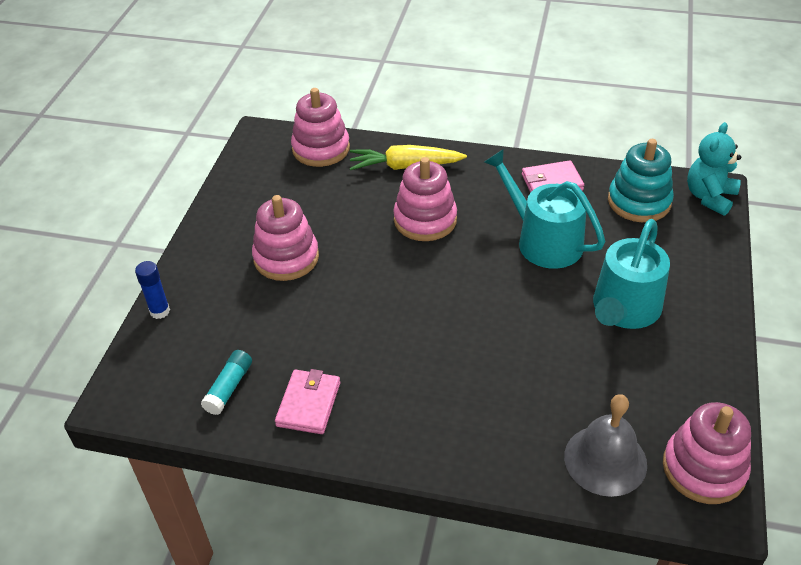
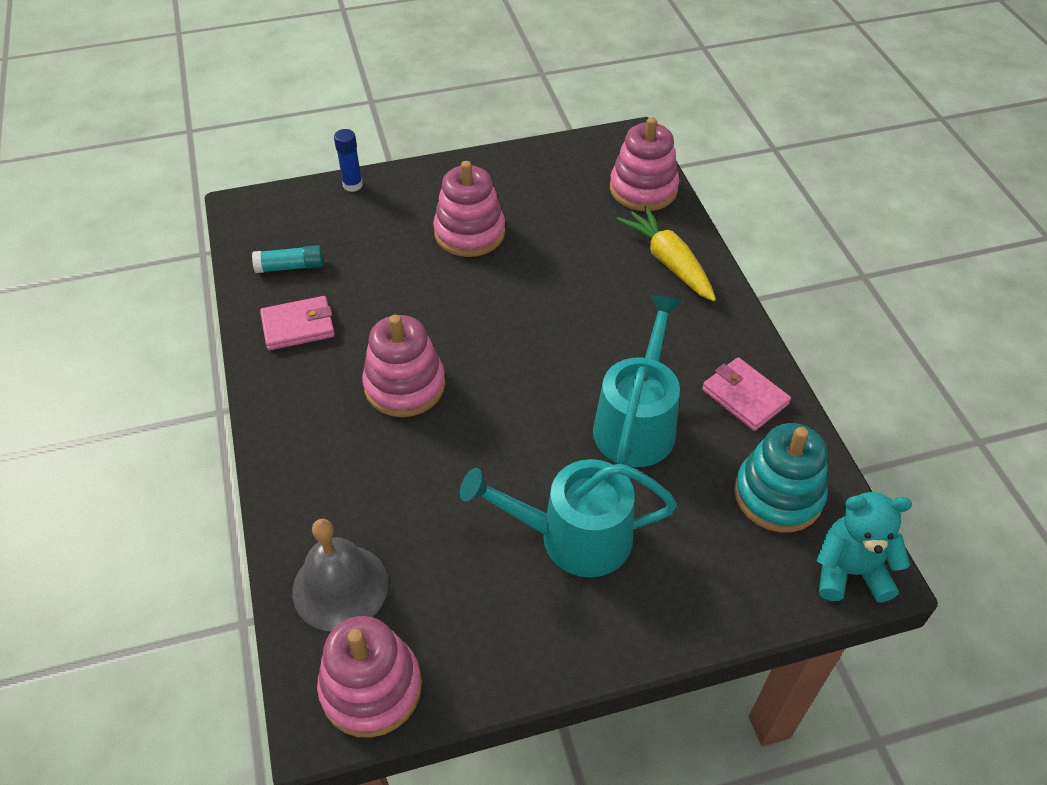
camera: 60 degrees right, 5 degrees up
pink stacking toy [393,157,457,241] -> pink stacking toy moved to [362,315,445,417]

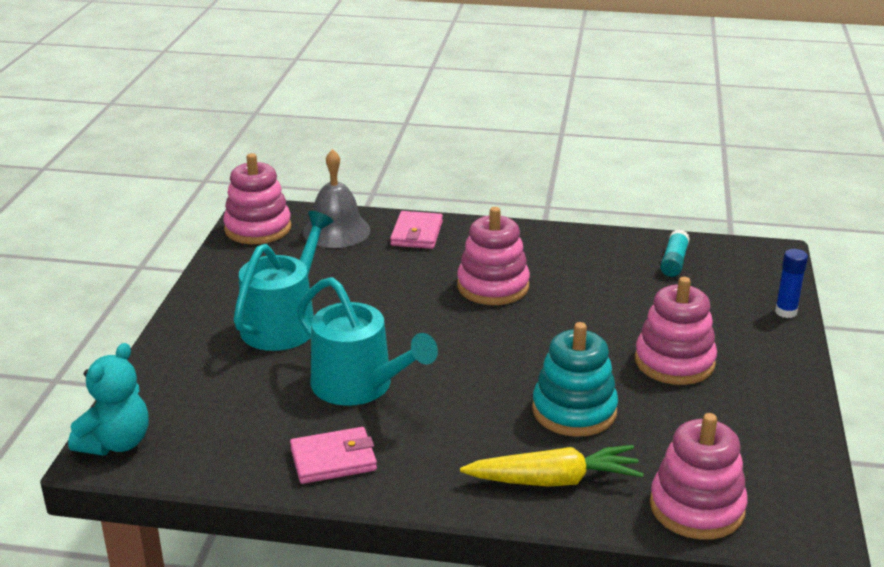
camera: 115 degrees right, 20 degrees down
pink wallet [260,296,335,350] -> pink wallet moved to [390,211,443,249]
turquoise stacking toy [734,423,828,532] -> turquoise stacking toy moved to [532,322,618,437]

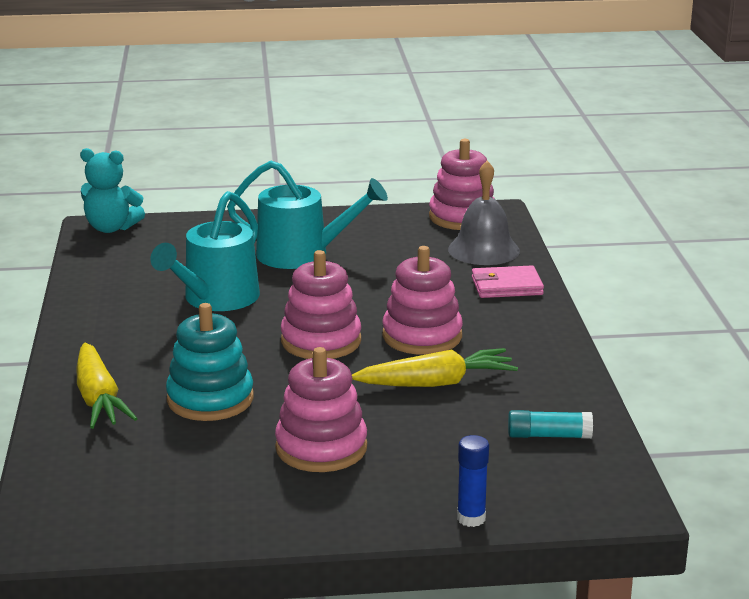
camera: 75 degrees right, 5 degrees down
pink wallet [290,427,377,484] -> none
pink stacking toy [650,413,748,540] -> pink stacking toy moved to [281,250,361,359]
none -> yellow carrot [352,348,518,387]

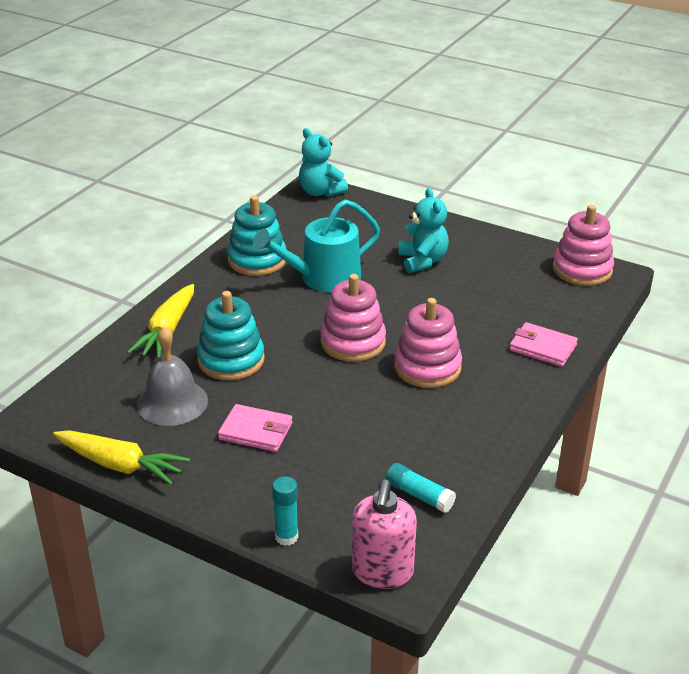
camera: 35 degrees right, 10 degrees up
turquoise watering can [227,161,388,269] -> turquoise teddy bear [398,188,449,273]
pink stacking toy [275,347,367,472] -> pink wallet [218,404,292,452]
yellow carrot [352,348,518,387] -> yellow carrot moved to [53,430,190,485]
grey bell [448,161,520,265] -> grey bell moved to [137,326,208,426]
blue glue stick [457,435,489,527] -> turquoise glue stick [272,476,298,546]
none -> turquoise stacking toy [227,196,287,276]
none -> pink soap dispenser [352,479,417,589]

